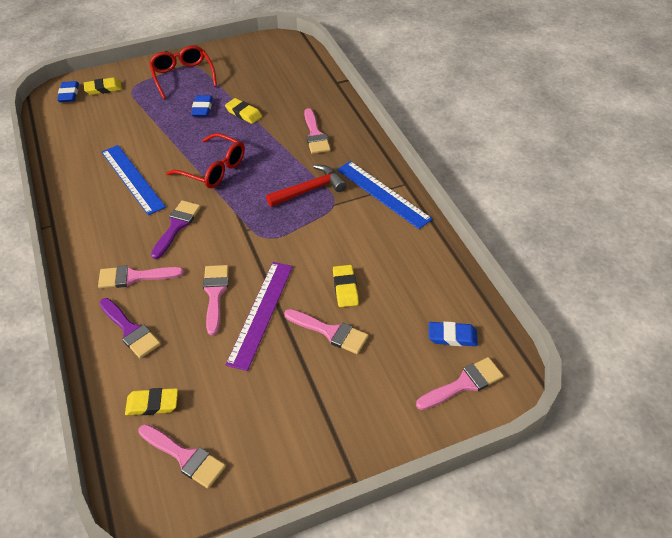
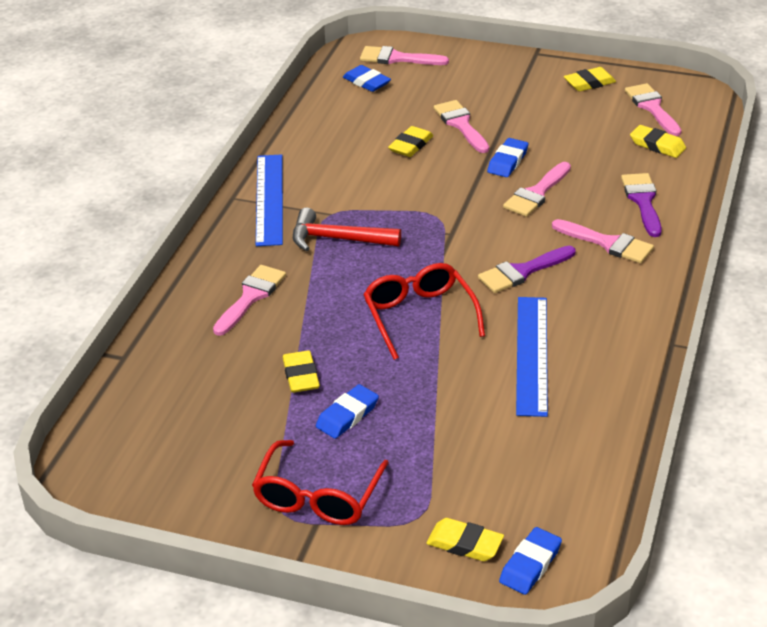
camera: 140 degrees left, 10 degrees down
purple ruler [226,262,293,371] -> blue eraser [487,138,528,177]
none -> yellow eraser [564,67,616,91]

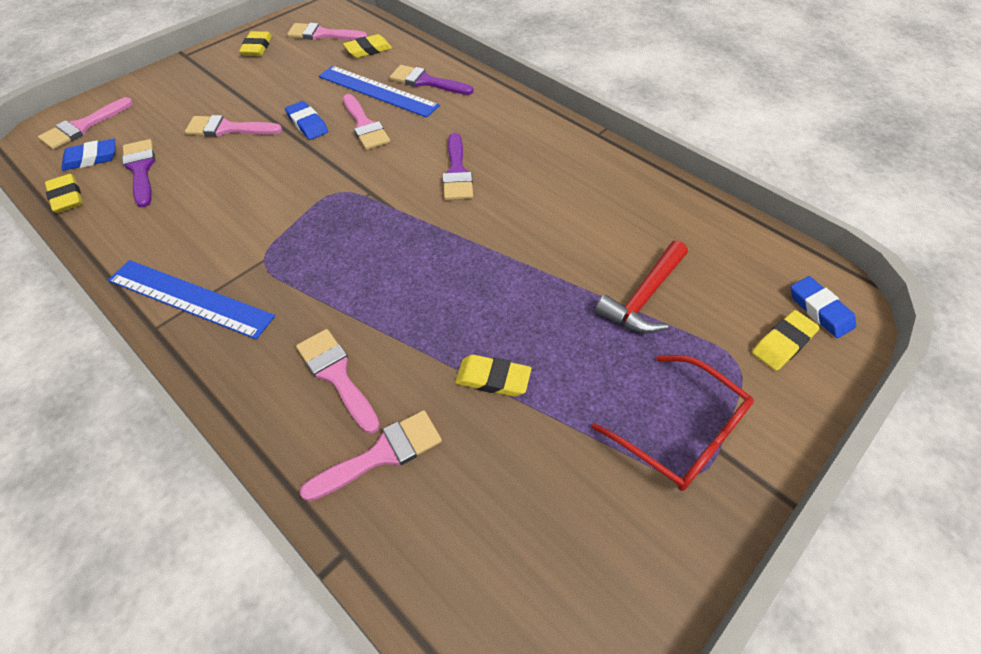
camera: 65 degrees left, 15 degrees up
red hammer [293,208,401,251] -> red hammer moved to [595,241,688,334]
blue eraser [316,384,379,439] -> none
red glasses [363,263,485,360] -> none
yellow eraser [388,126,433,157] -> yellow eraser moved to [45,174,83,213]
blue ruler [516,297,548,417] -> blue ruler moved to [319,66,440,118]
pink brush [552,219,654,263] -> pink brush moved to [300,410,442,501]
none -> purple brush [122,139,155,208]

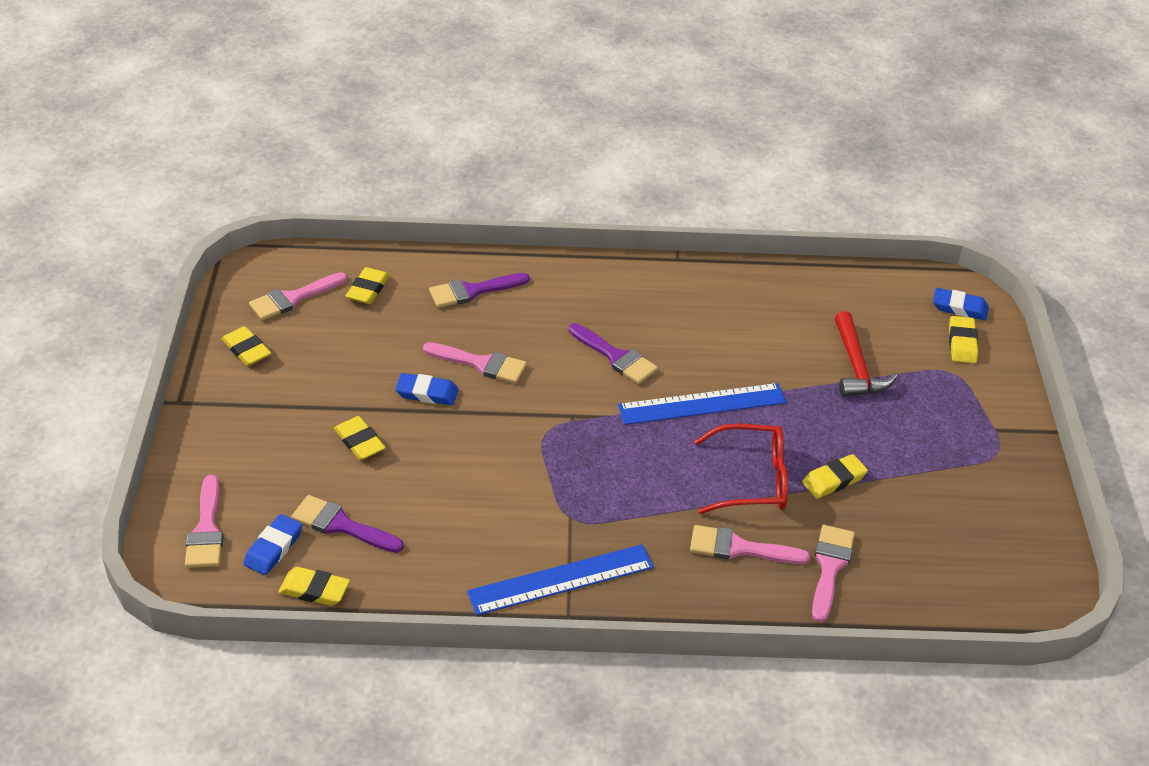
camera: 45 degrees left, 10 degrees down
pink brush [185,115,282,137] -> yellow eraser [334,416,386,460]
blue ruler [319,66,440,118] -> blue ruler moved to [618,383,786,425]
red glasses [592,355,754,491] -> red glasses moved to [694,424,788,514]

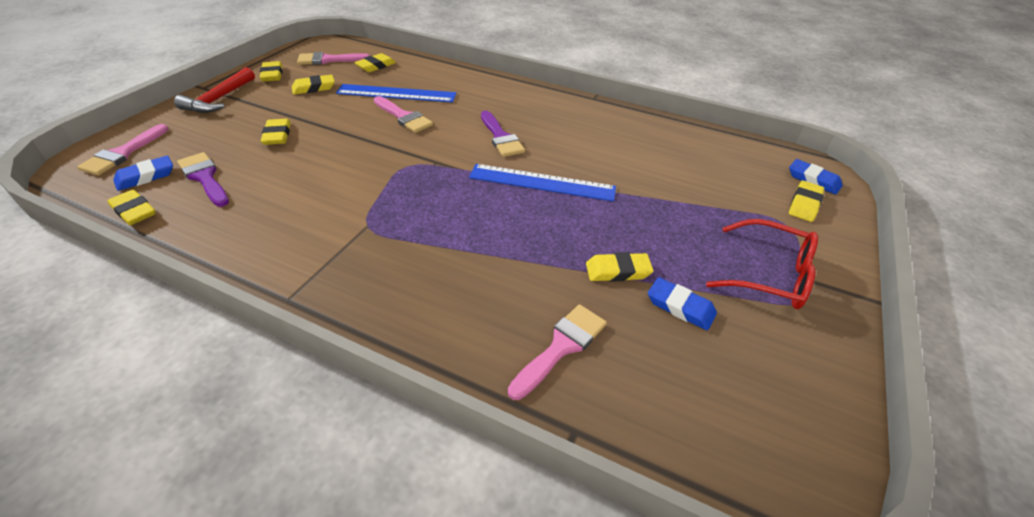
camera: 25 degrees right, 0 degrees up
blue eraser [395,373,459,405] -> blue eraser moved to [648,277,717,331]
purple brush [429,273,529,308] -> none
blue ruler [467,544,654,615] -> blue ruler moved to [336,84,456,103]
pink brush [690,525,810,564] -> none
red glasses [694,424,788,514] -> red glasses moved to [706,219,818,309]
red hammer [835,311,898,397] -> red hammer moved to [174,67,255,113]
none -> yellow eraser [292,75,335,95]

